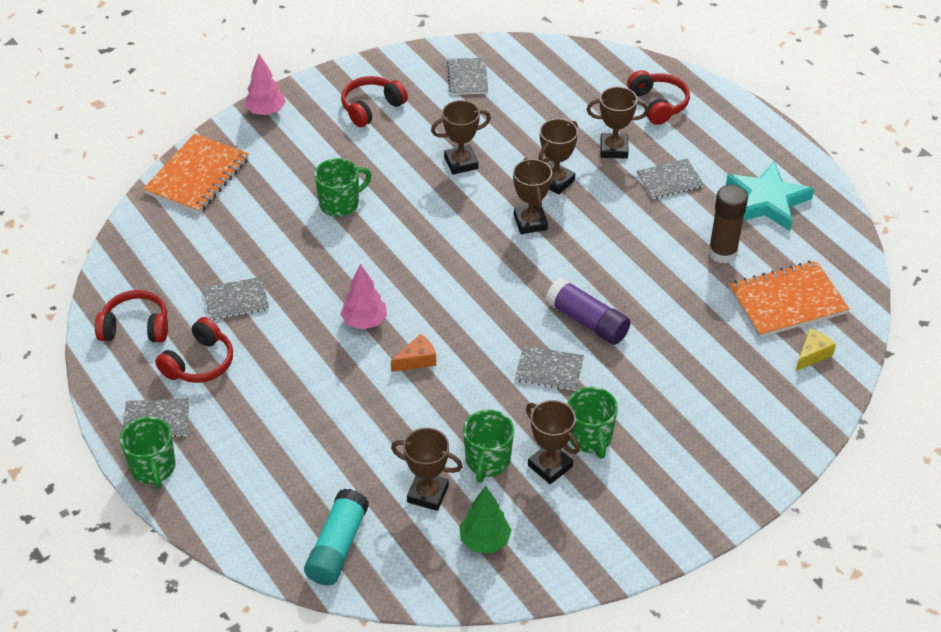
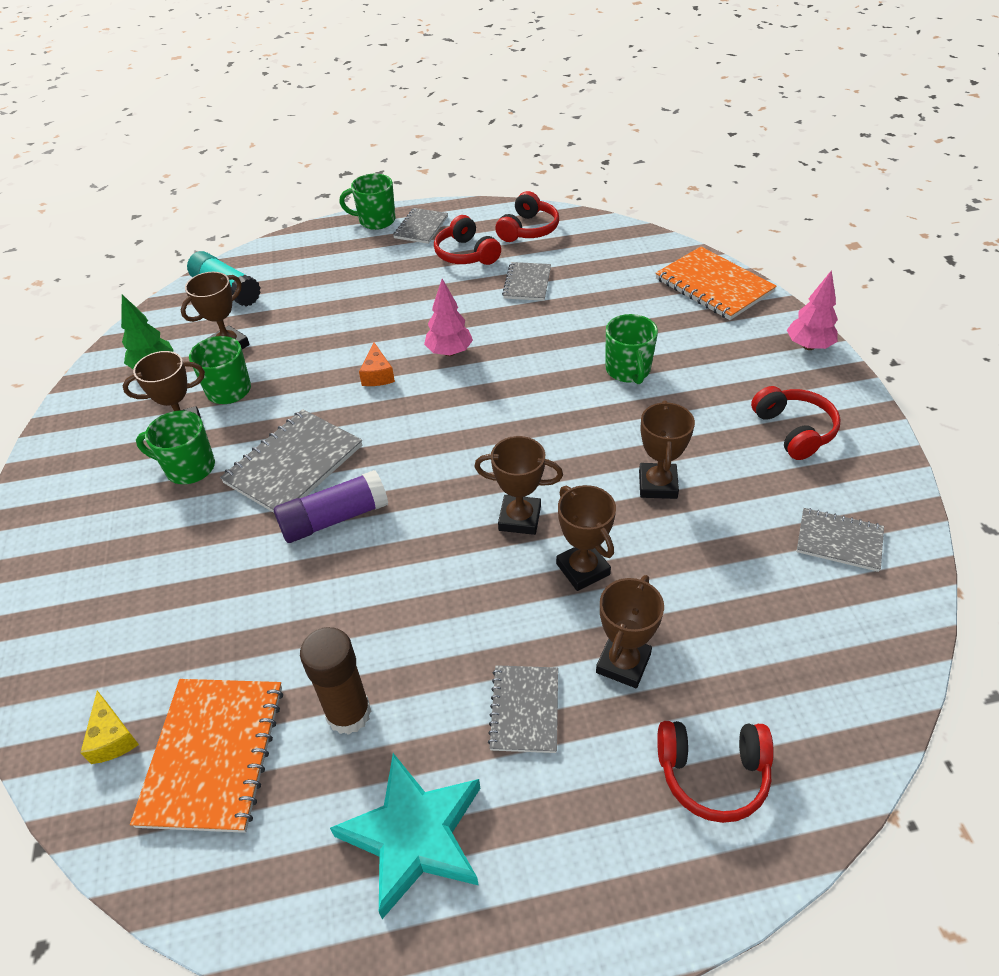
camera: 115 degrees right, 0 degrees up
grey notebook [515,345,584,391] -> grey notebook [220,409,362,513], size x1.65

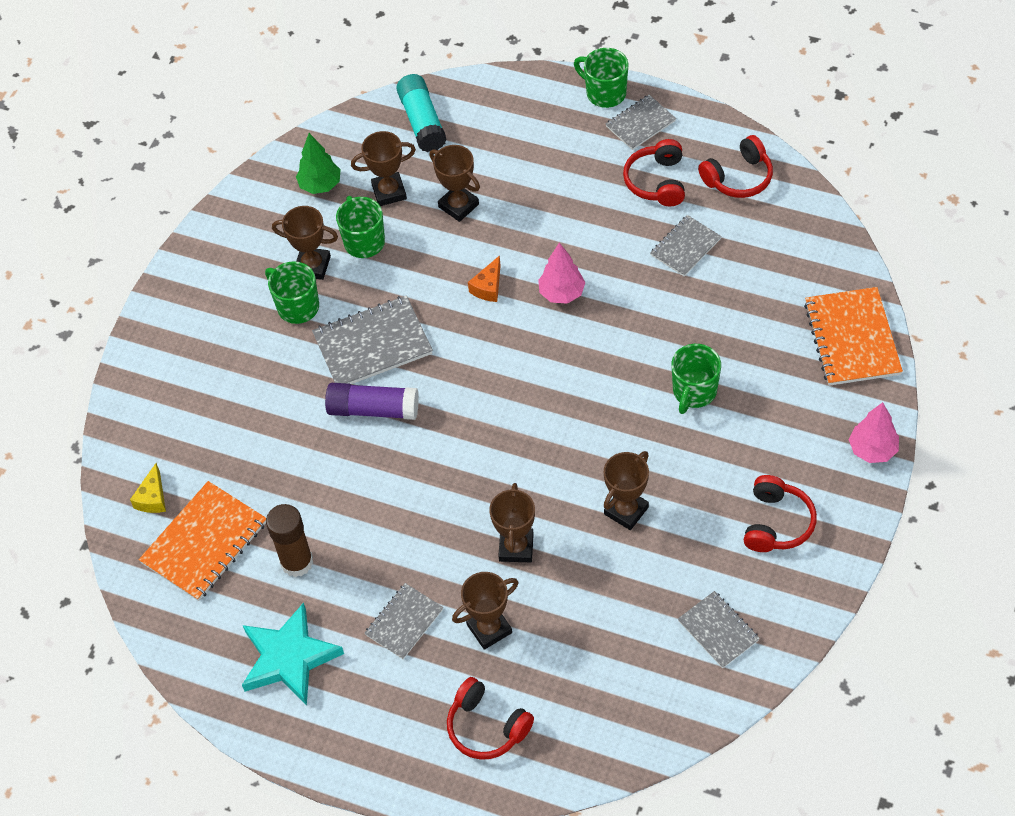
camera: 35 degrees right, 10 degrees up
brown trophy [475,436,563,535] -> brown trophy moved to [429,145,480,222]

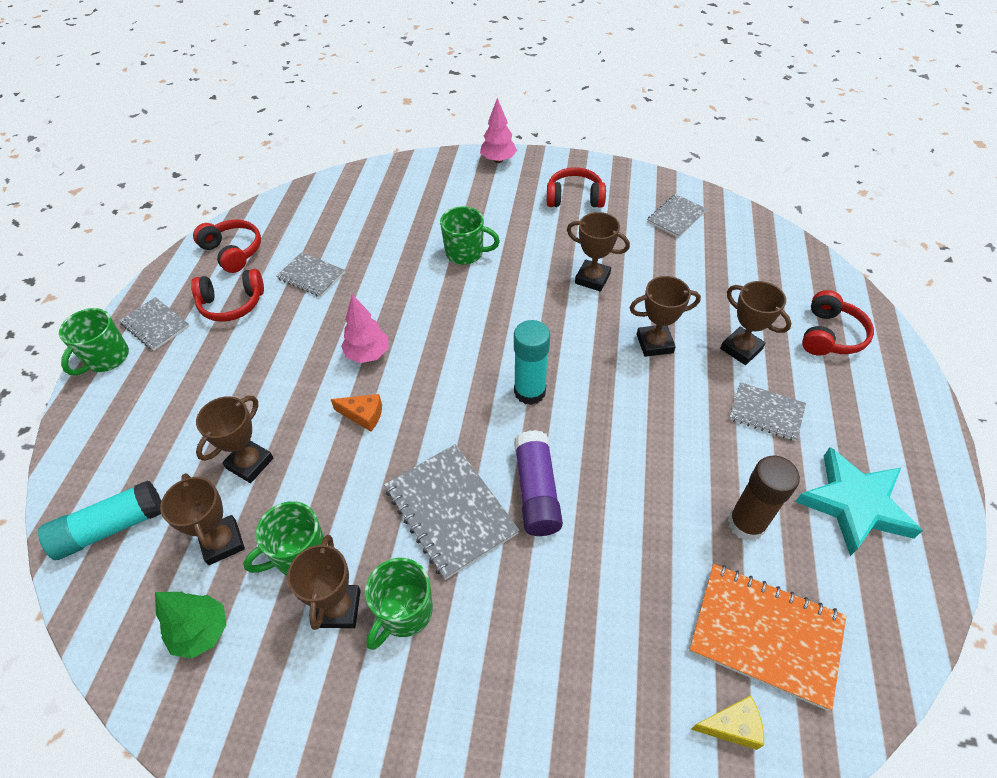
camera: 105 degrees left, 5 degrees down
orange notebook [804,287,903,386] -> none
none -> turquoise glue stick [514,320,550,405]

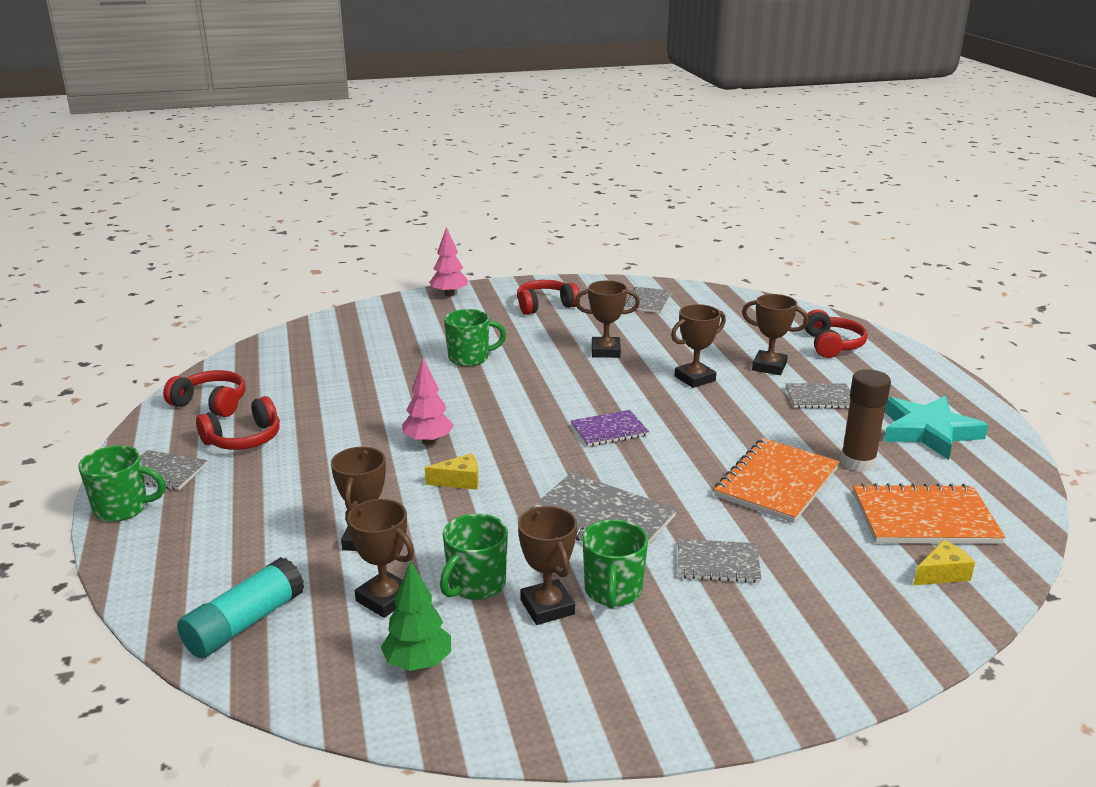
camera: 25 degrees left, 25 degrees down
green mug [59,308,129,375] -> green mug turned 90 degrees counterclockwise [78,445,166,522]
grey notebook [276,252,345,297] -> grey notebook moved to [678,539,762,583]
orange cheese [331,394,382,431] -> yellow cheese [425,453,478,490]
turquoise glue stick [514,320,550,405] -> purple notebook [571,410,649,447]
purple glue stick [514,430,563,536] -> none
none -> orange notebook [714,438,840,523]

